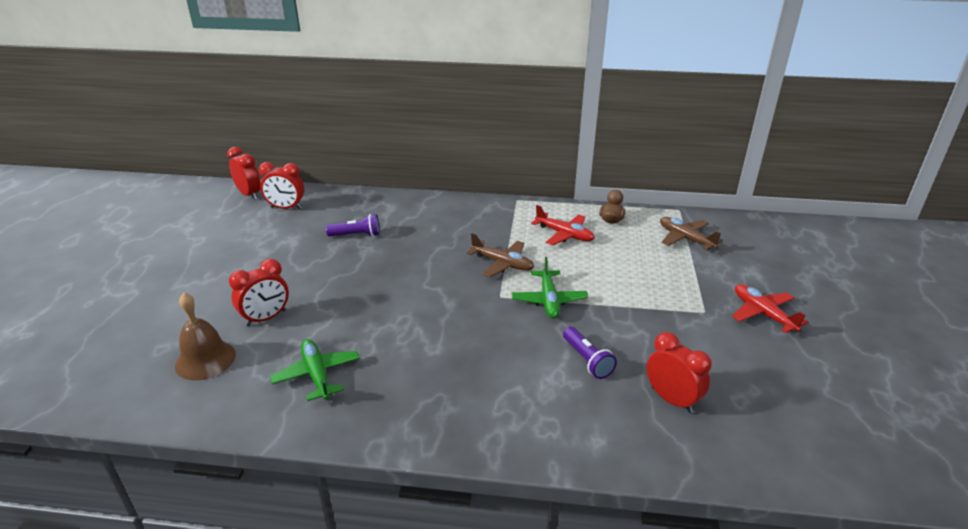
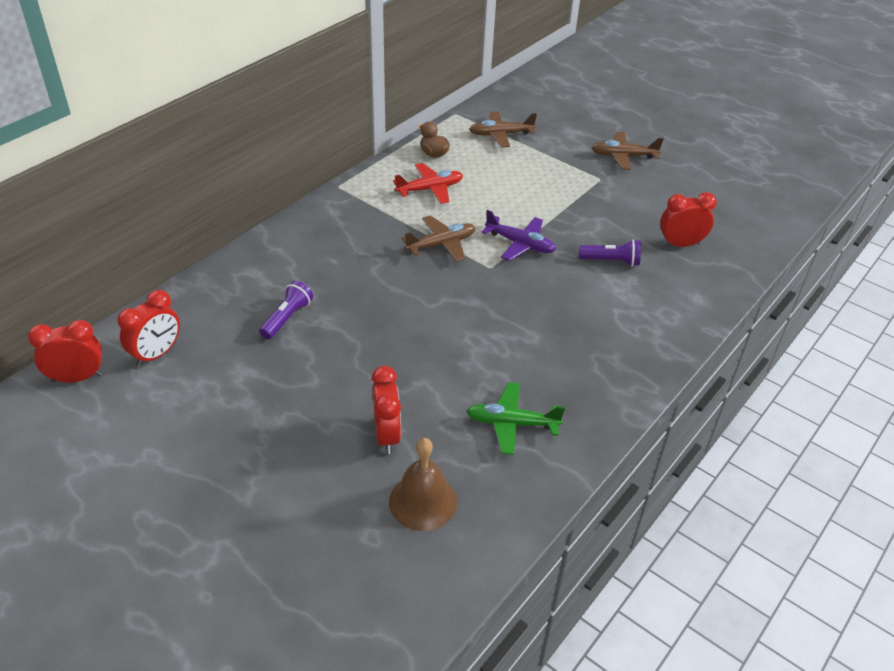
camera: 60 degrees left, 10 degrees up
green plane [512,257,588,319] -> purple plane [481,210,556,261]
red plane [732,284,808,333] -> brown plane [591,132,664,170]

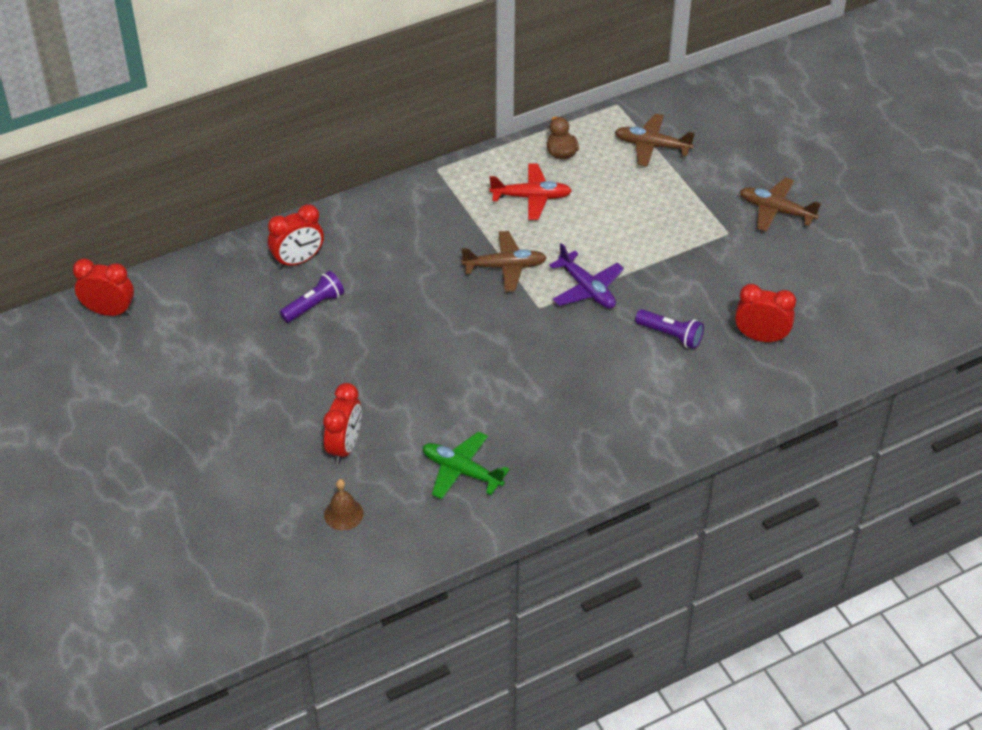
camera: 25 degrees right, 5 degrees up
red clock [117,290,180,367] -> red clock moved to [268,204,324,269]
brown bell [389,438,457,531] -> brown bell [324,479,363,530], size x0.63

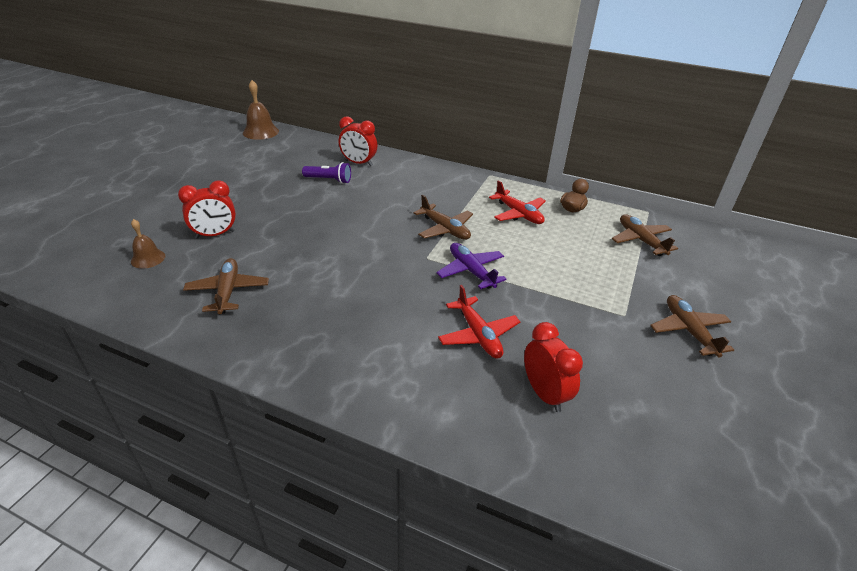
camera: 50 degrees right, 10 degrees down
red clock [73,259,134,316] -> brown bell [243,80,279,140]
green plane [422,431,510,499] -> brown plane [183,258,269,314]
purple plane [549,243,624,308] -> purple plane turned 135 degrees clockwise [437,243,507,289]
purple flashlight [635,309,704,349] -> red plane [438,285,520,359]

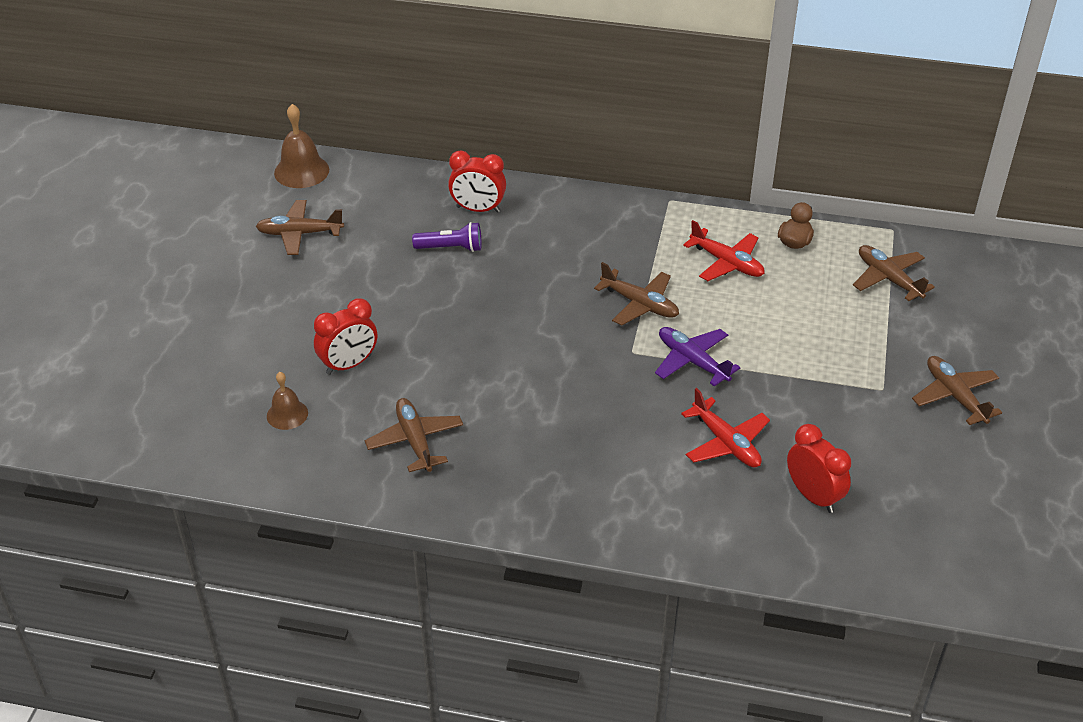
camera: 10 degrees left, 5 degrees up
none -> brown plane [256,200,344,255]

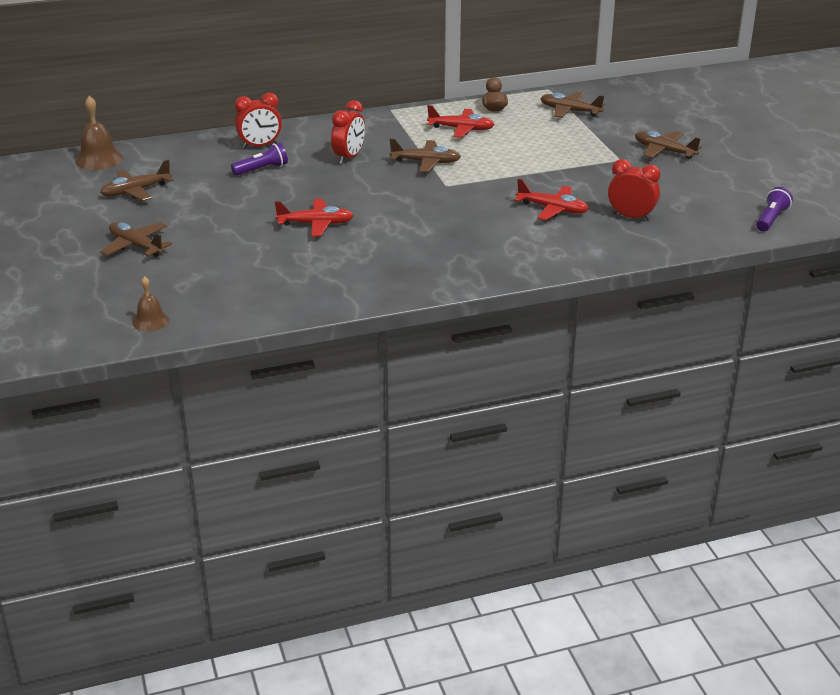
camera: 30 degrees left, 10 degrees down
brown bell [267,372,308,430] -> brown bell moved to [132,276,169,332]
red clock [314,298,377,375] -> red clock moved to [331,100,365,164]
brown plane [365,398,463,472] -> brown plane moved to [100,222,172,257]
purple plane [655,327,740,386] -> none
none -> red plane [275,199,354,237]
none -> purple flashlight [756,187,793,232]

